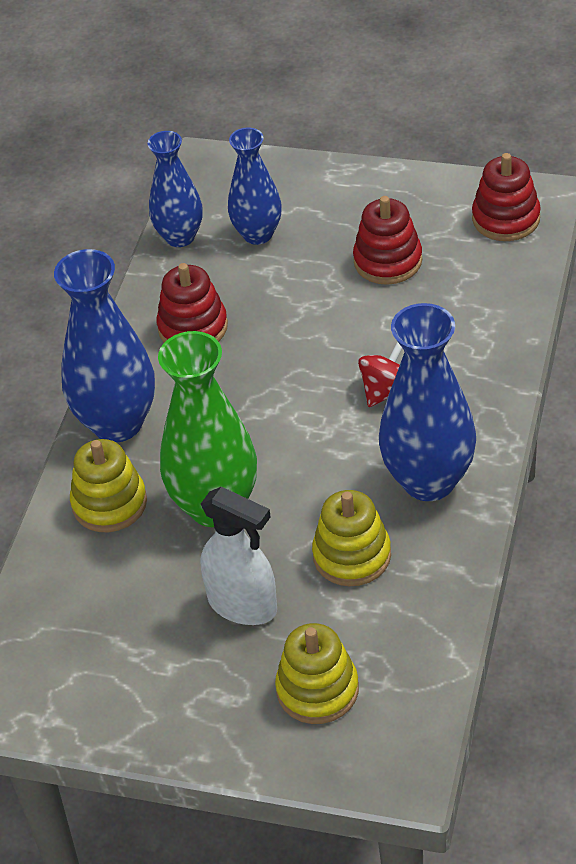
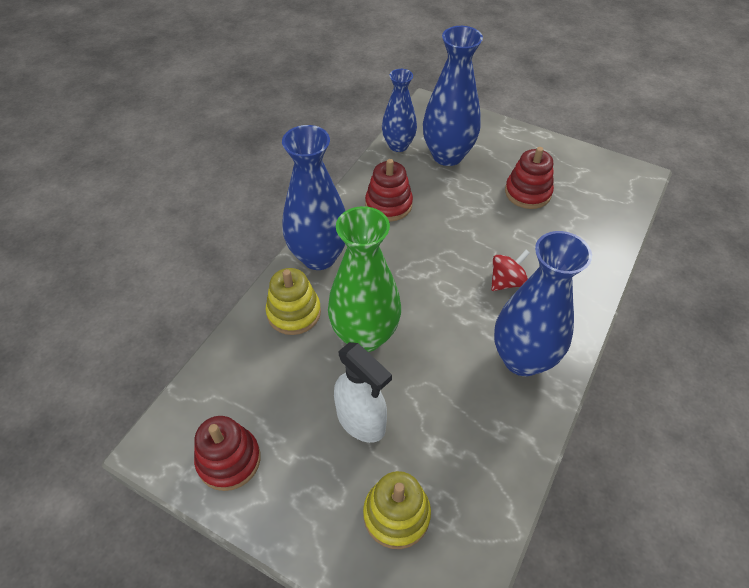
camera: 10 degrees right, 5 degrees up
blue vase [228,127,282,245] -> blue vase [423,26,483,166], size x1.58
yellow stacking toy [312,490,391,586] -> none
red stacking toy [472,153,541,241] -> red stacking toy moved to [194,416,261,491]

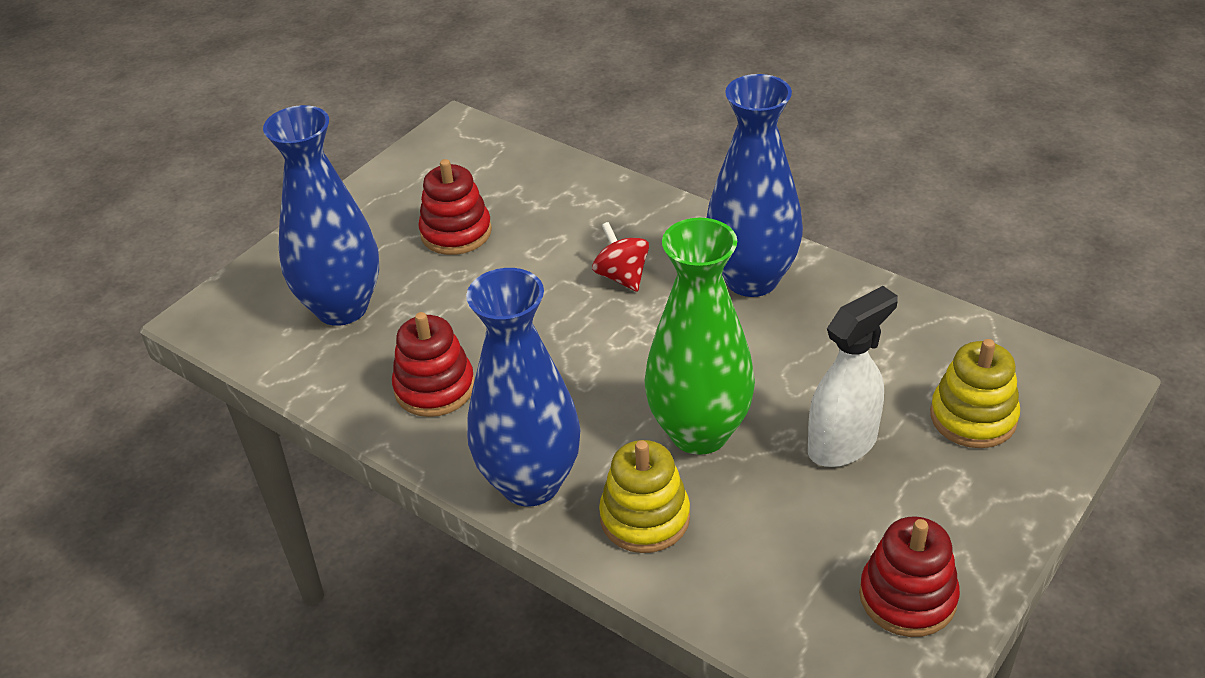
camera: 80 degrees left, 10 degrees down
blue vase [382,69,417,152] -> none

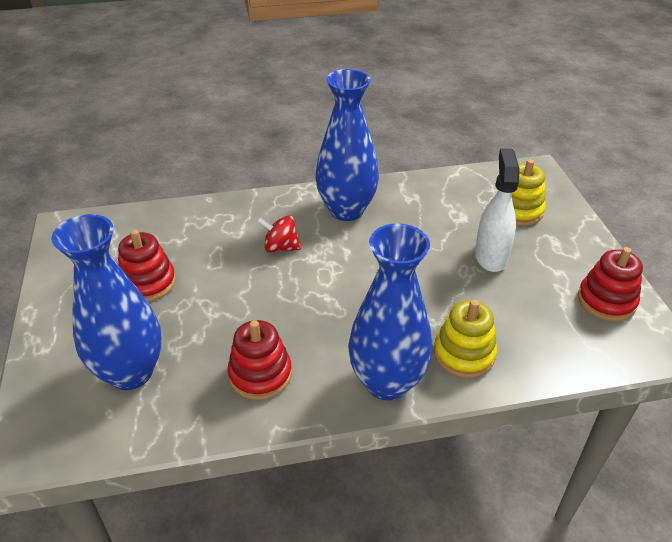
camera: 50 degrees left, 0 degrees up
green vase [644,218,755,455] -> none

